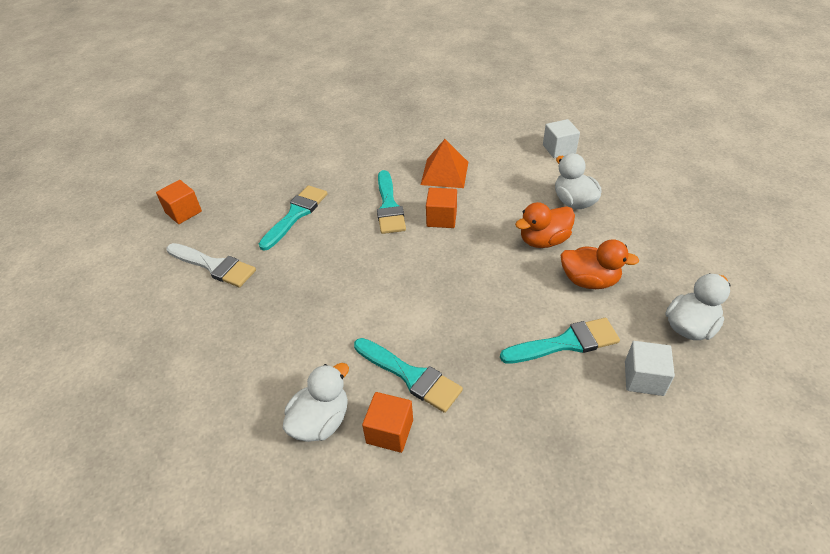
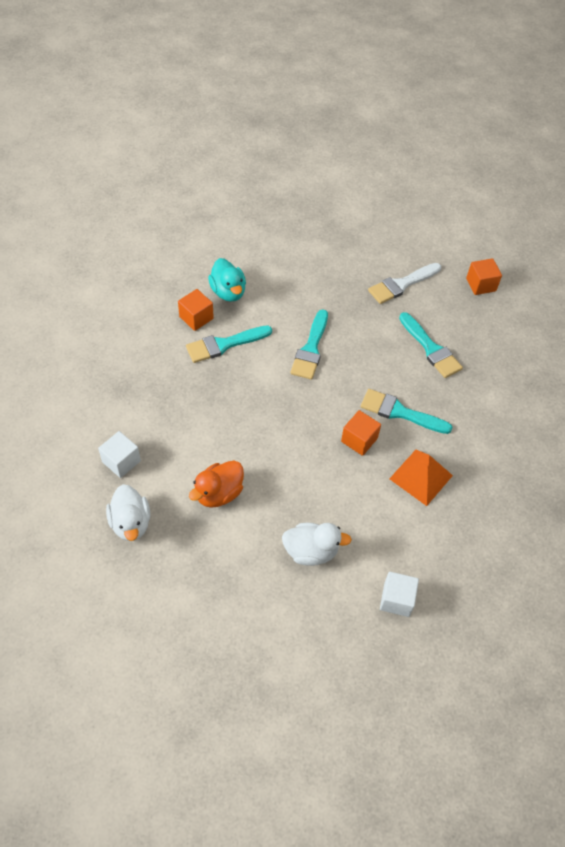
camera: 115 degrees right, 10 degrees up
white duck [283,363,349,442] -> turquoise duck [208,258,246,302]
turquoise brush [500,318,620,364] -> turquoise brush moved to [290,309,328,380]
orange duck [515,202,575,248] -> none

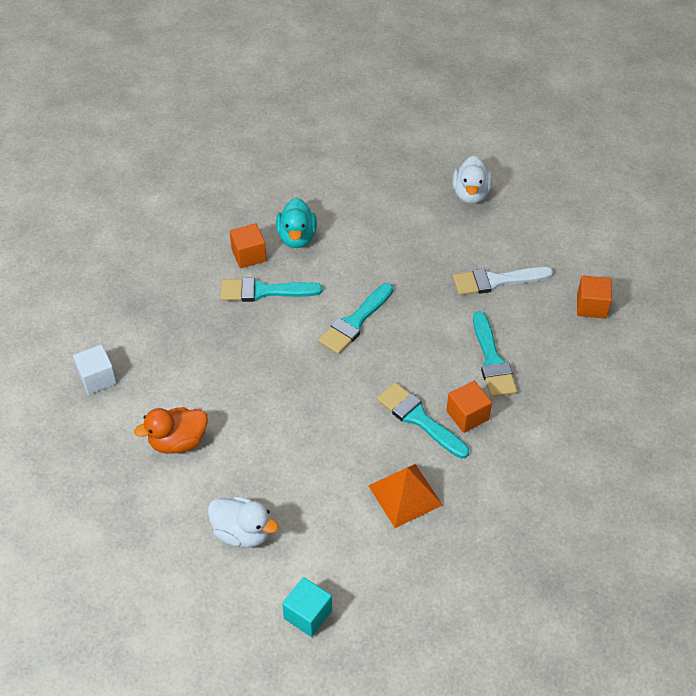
camera: 25 degrees right, 5 degrees down
white duck [106,484,150,541] -> white duck moved to [452,155,492,204]
orange cube [341,410,381,456] -> orange cube moved to [446,381,492,433]
white cube [380,572,419,617] -> turquoise cube [282,577,332,637]

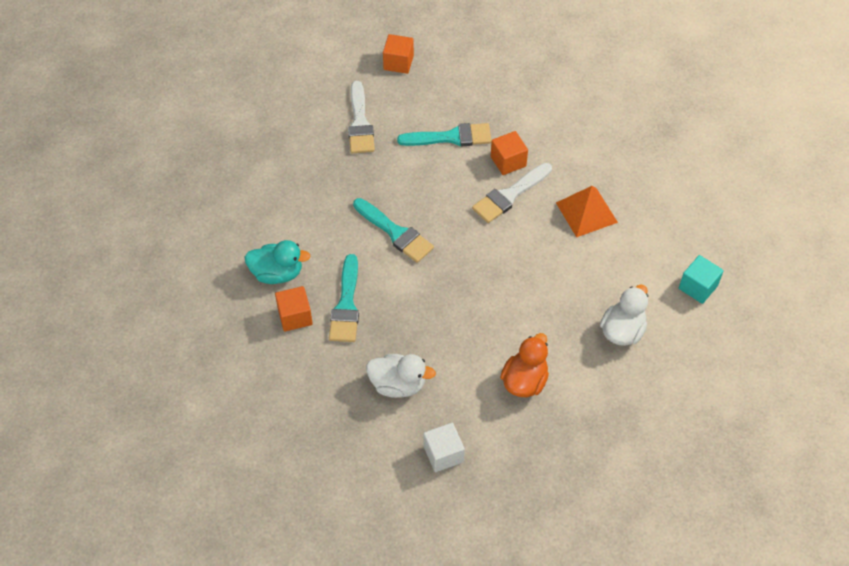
camera: 85 degrees left, 5 degrees up
orange duck [134,407,208,454] -> orange duck turned 135 degrees counterclockwise [500,333,549,397]
turquoise brush [377,382,469,459] -> white brush [472,163,552,223]
white duck [452,155,492,204] -> white duck moved to [366,354,436,398]

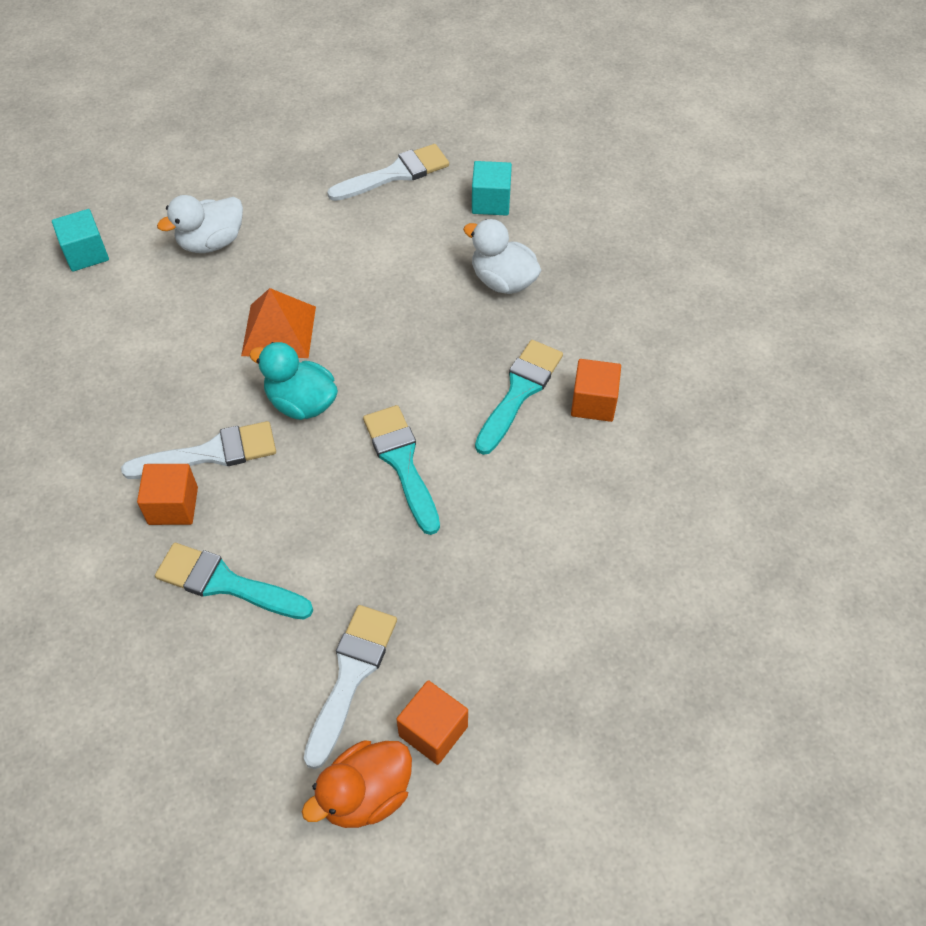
camera: 155 degrees left, 0 degrees up
turquoise duck [245,240,311,284] -> turquoise duck moved to [249,342,338,420]
orange cube [383,34,414,74] -> orange cube moved to [396,680,468,765]
white cube [424,423,465,472] -> turquoise cube [472,161,512,216]
orange duck [500,333,549,397] -> orange duck moved to [302,740,412,828]
orange pyramid [556,186,618,237] -> orange pyramid moved to [241,288,316,358]
none -> white brush [327,144,449,201]

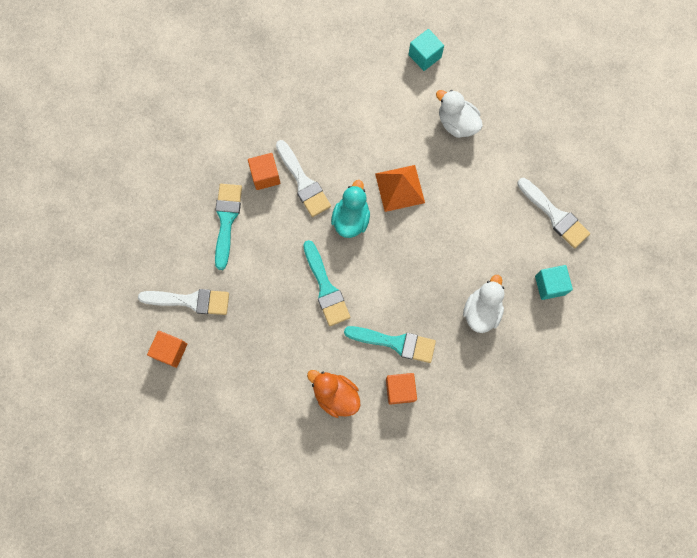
camera: 75 degrees right, 20 degrees up
orange duck [302,740,412,828] -> orange duck moved to [307,370,361,418]
turquoise brush [363,405,440,535] -> turquoise brush turned 105 degrees clockwise [303,240,350,326]

